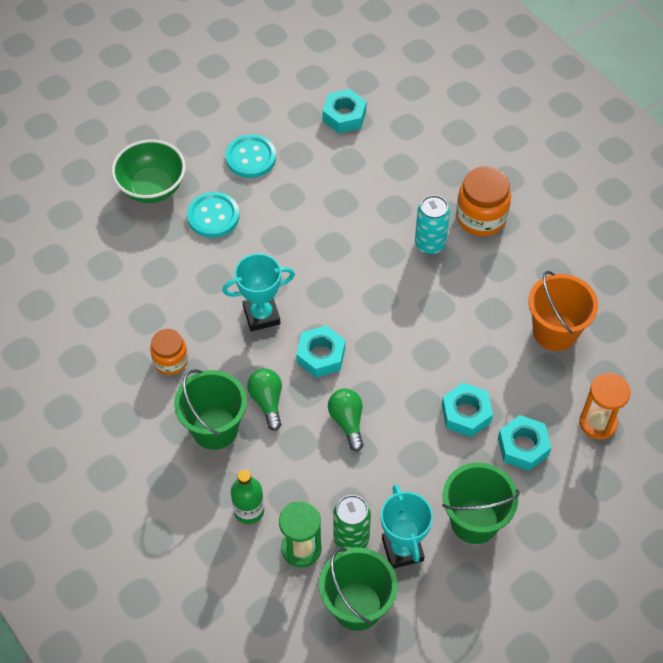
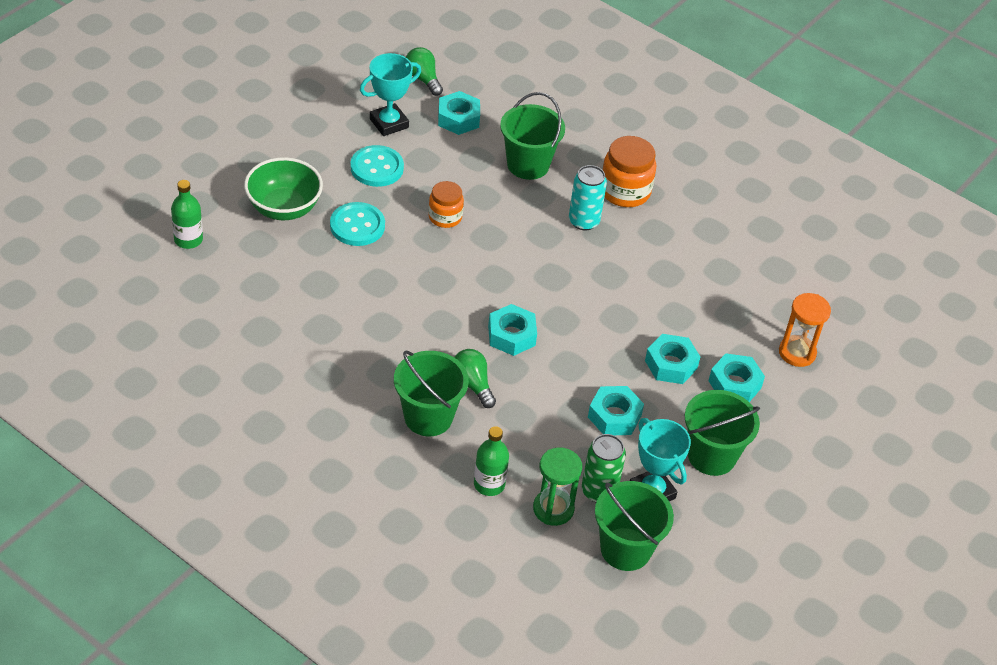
camera: 20 degrees left, 10 degrees down
orange jar [150,329,188,375] -> orange jar moved to [428,181,464,228]
turquoise trophy [222,253,295,331] -> turquoise trophy moved to [360,53,421,136]
green light bulb [328,389,364,451] -> green light bulb moved to [406,47,443,96]
orange bucket [528,271,598,351] -> none
none -> green bottle [171,180,203,249]
none -> green bucket [500,92,565,180]
none -> turquoise nut [588,386,644,435]

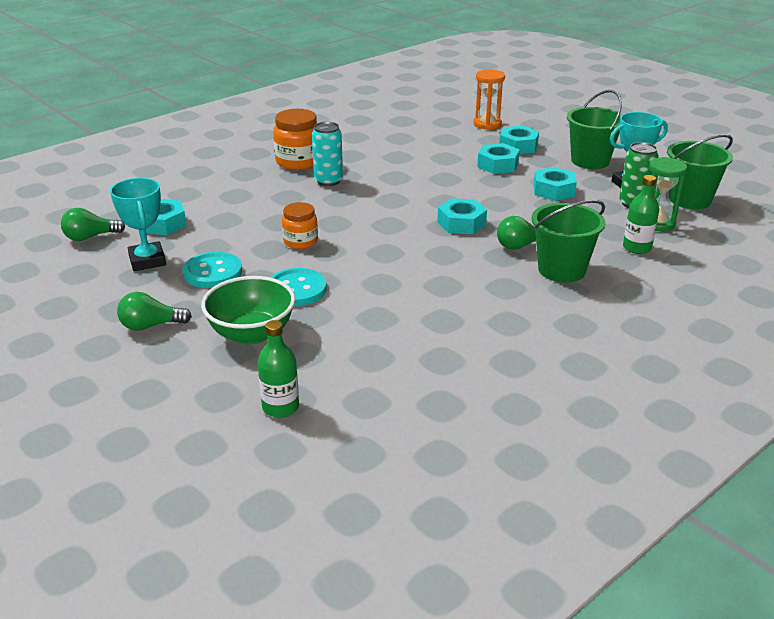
camera: 75 degrees left, 15 degrees down
green bucket [500,92,565,180] -> none
none -> green light bulb [117,292,192,331]

